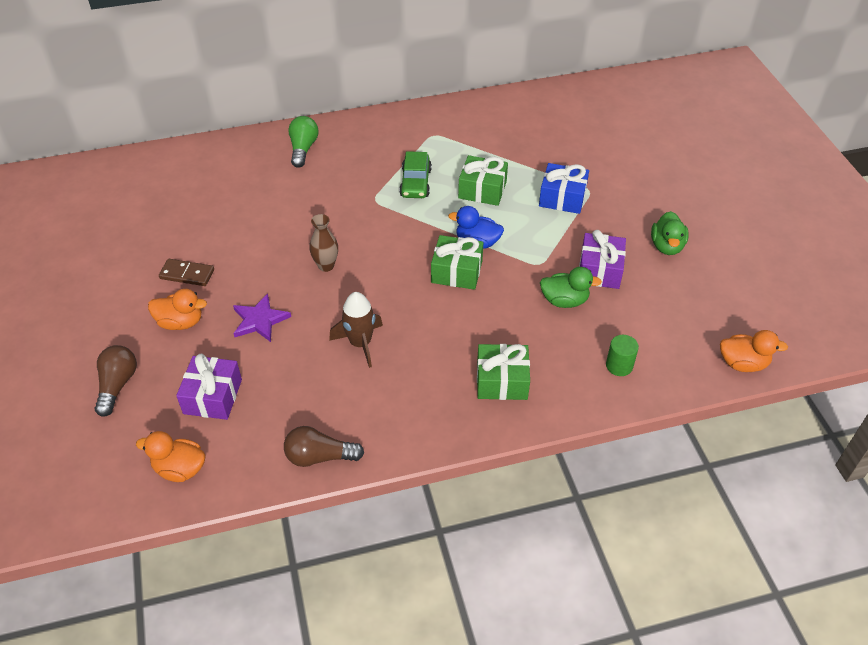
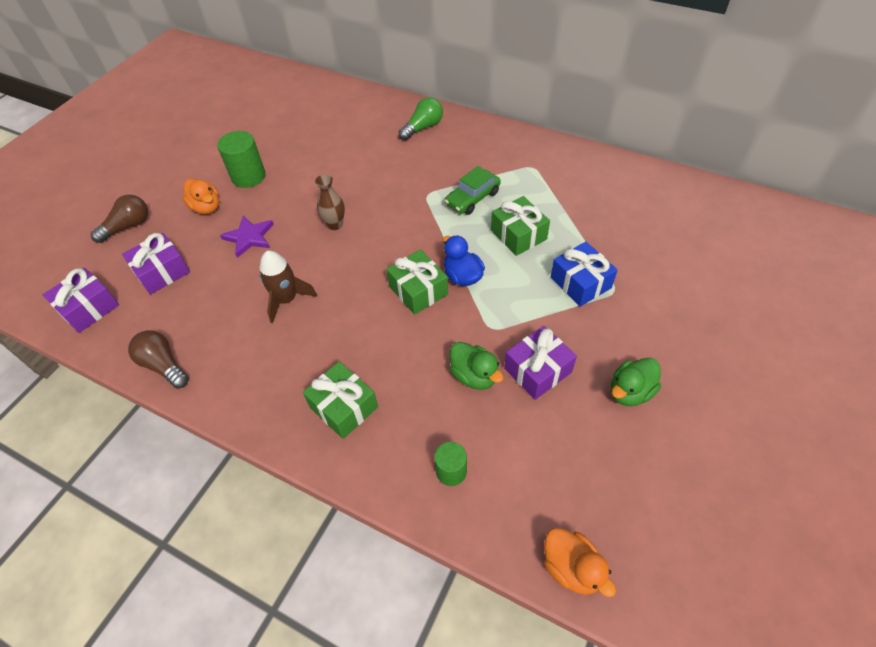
camera: 45 degrees right, 5 degrees up
orange duck [136,431,206,482] -> purple gift [43,268,119,333]
brown domino [159,259,214,286] -> green cylinder [217,131,266,188]

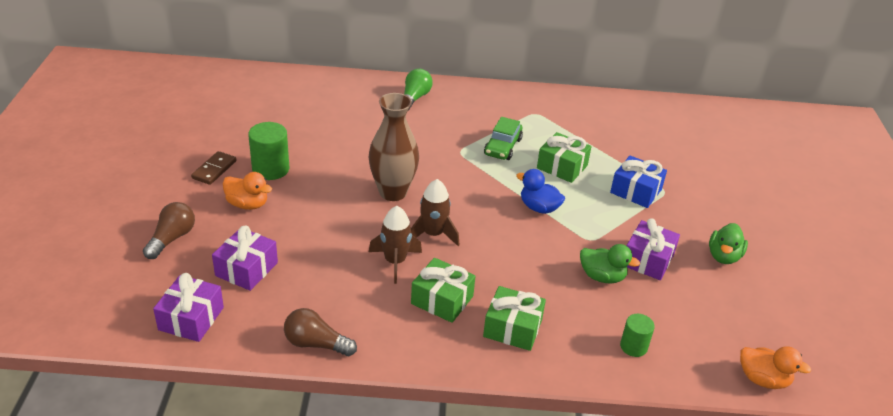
camera: 30 degrees left, 15 degrees down
purple star [220,216,274,258] -> none
brown vase [315,174,345,230] -> brown vase [369,93,419,201], size x1.84
green gift [386,249,448,315] -> green gift moved to [411,258,476,323]
none -> brown domino [191,151,236,185]
none -> brown rocket [411,179,459,246]

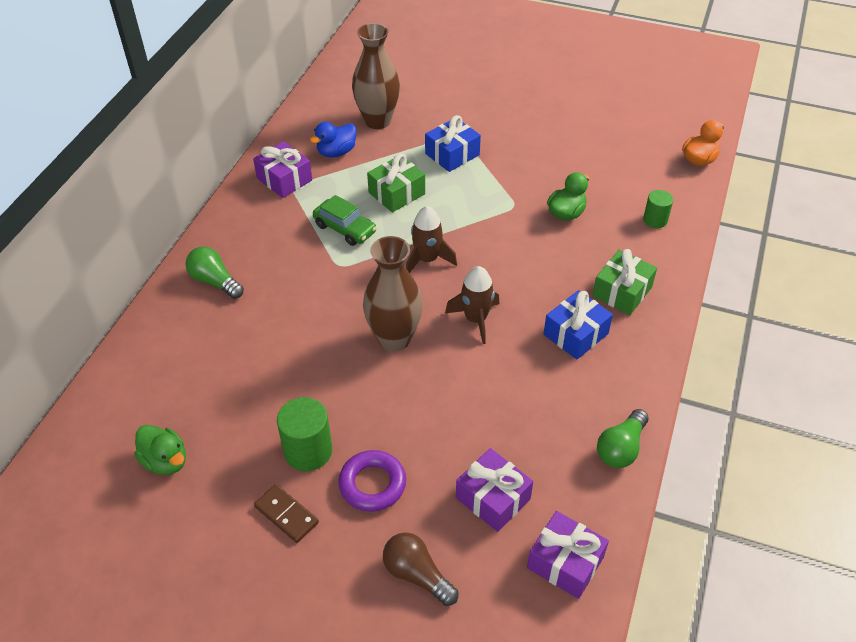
camera: 70 degrees left, 10 degrees up
orange duck [223,172,272,210] -> purple ring [338,450,406,512]
brown light bulb [284,308,357,356] -> green light bulb [597,409,649,468]
brown rocket [369,206,422,284] -> brown rocket moved to [406,206,457,273]
green gift [411,258,476,323] -> blue gift [544,290,613,359]
blue duck [516,169,565,214] -> blue duck moved to [310,122,357,158]
purple gift [627,218,680,280] -> purple gift moved to [253,141,312,198]
green duck [709,223,748,264] -> green duck moved to [134,425,186,475]
none -> brown vase [352,23,400,129]

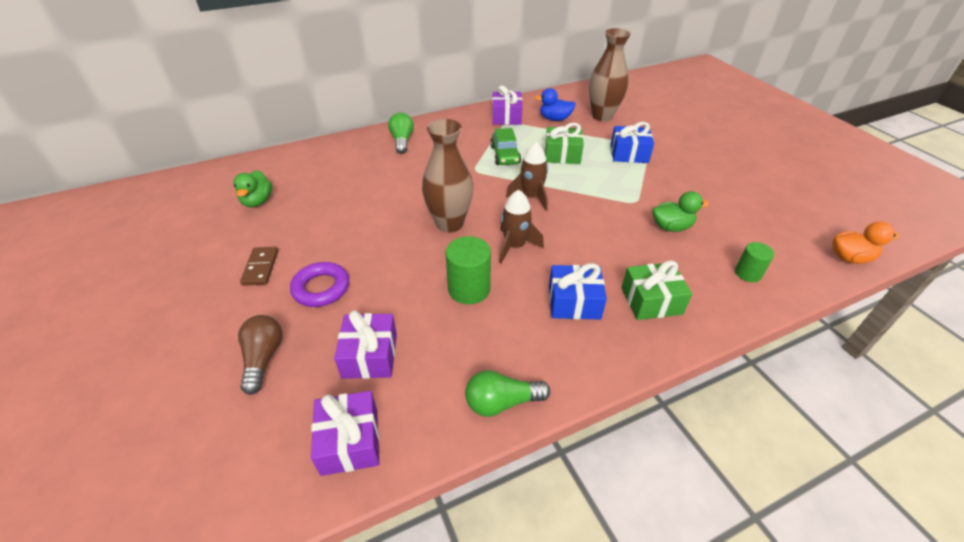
camera: 45 degrees right, 5 degrees down
green cylinder [277,397,332,471] -> green cylinder moved to [445,236,491,304]

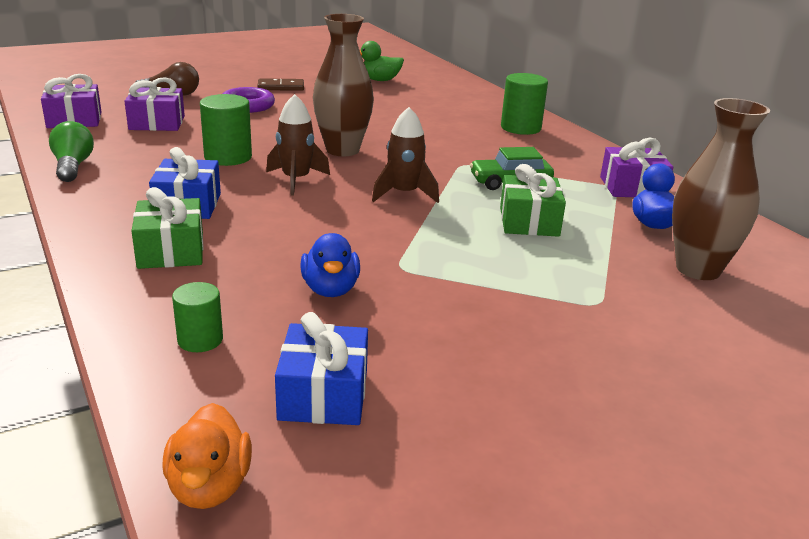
camera: 85 degrees right, 15 degrees down
green light bulb [388,112,414,154] -> green cylinder [501,73,548,135]
blue gift [611,122,654,163] -> blue gift moved to [275,312,368,425]
green duck [652,191,709,232] -> blue duck [300,233,360,297]

